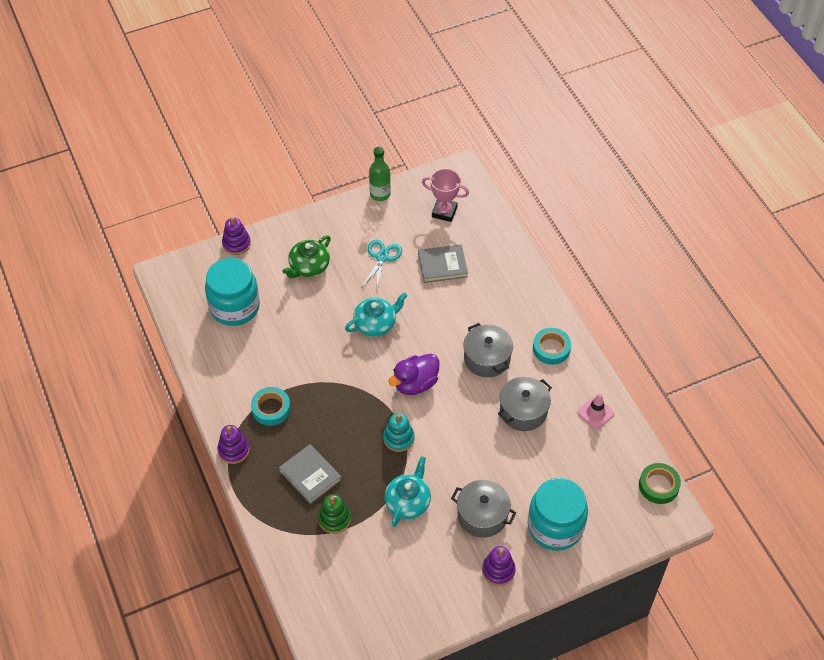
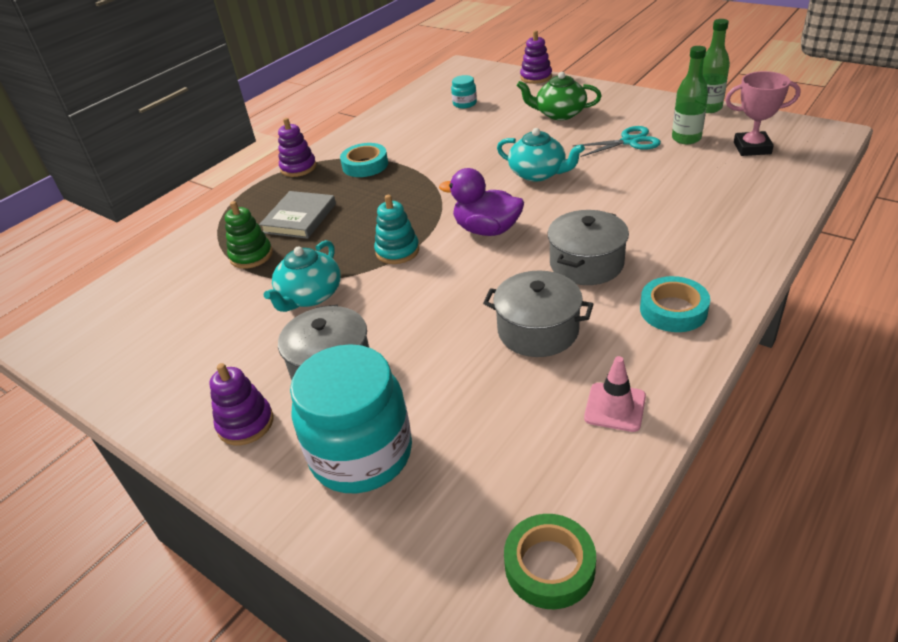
camera: 65 degrees right, 15 degrees down
turquoise jar [205,258,260,326] -> turquoise jar [451,75,477,108], size x0.43
turquoise teapot [384,456,431,527] -> turquoise teapot turned 120 degrees clockwise [264,240,341,312]
grey book [418,244,468,283] -> none
pink trophy [422,168,469,222] -> pink trophy turned 75 degrees counterclockwise [725,71,801,156]
none -> green bottle [672,46,708,144]

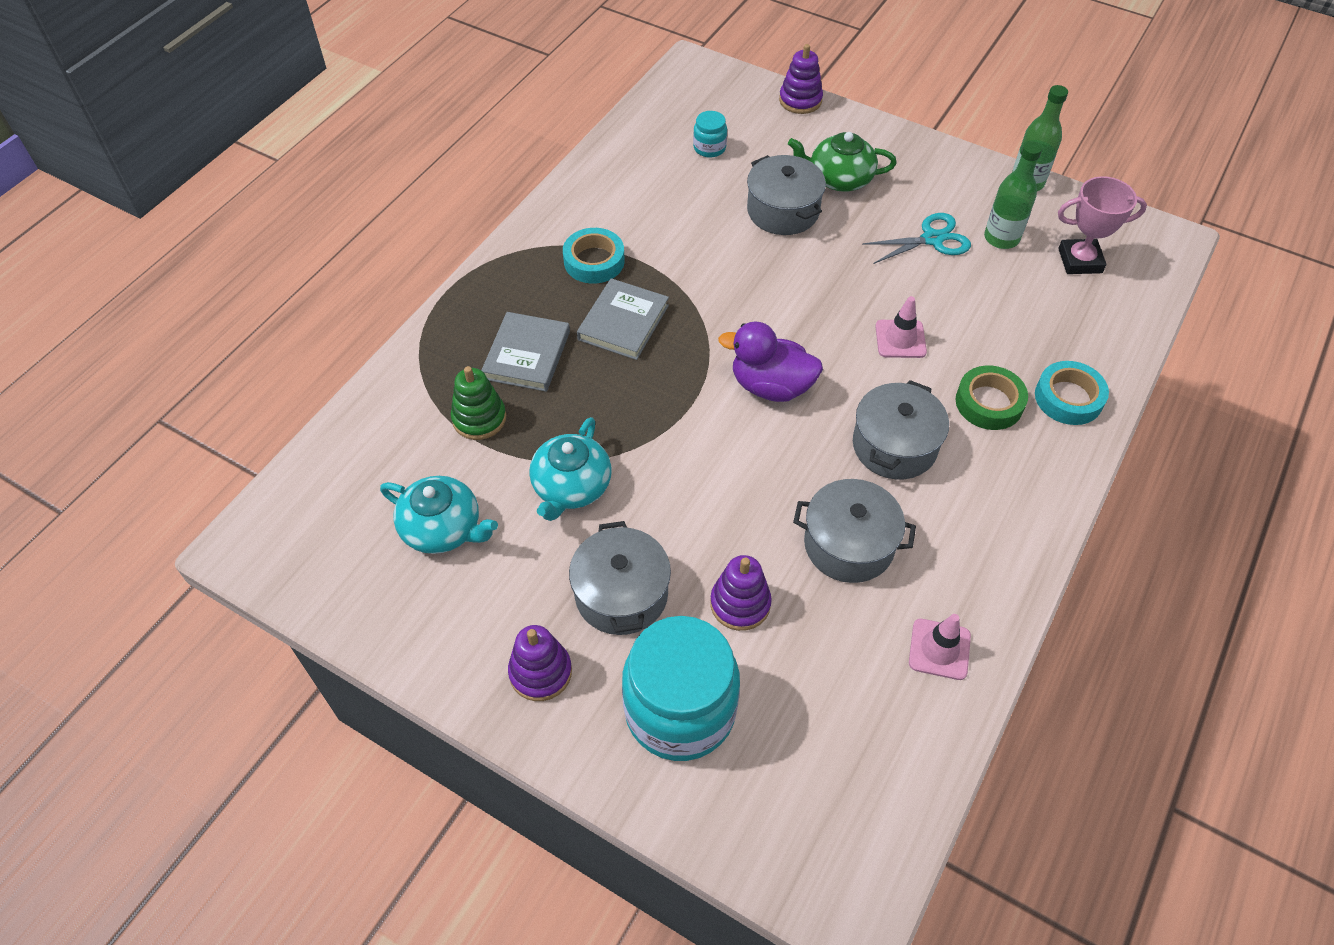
camera: 10 degrees left, 15 degrees up
purple stacking toy [278,118,316,177] -> purple stacking toy moved to [710,555,772,631]
turquoise stacking toy [374,195,419,264] -> none
turquoise teapot [497,128,585,181] -> turquoise teapot moved to [380,476,498,554]
green tape [504,514,596,609] -> green tape moved to [956,365,1028,430]
turquoise tape [640,276,710,332] -> turquoise tape moved to [1035,361,1109,425]
none -> grey book [577,278,669,360]
none -> grey pot [747,155,826,235]
none -> pink traffic cone [875,296,927,358]

